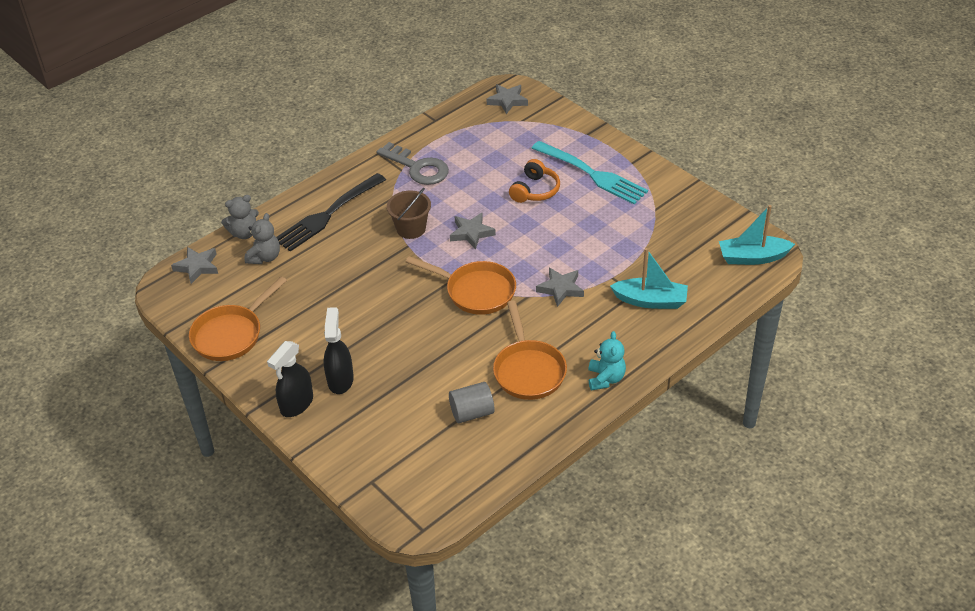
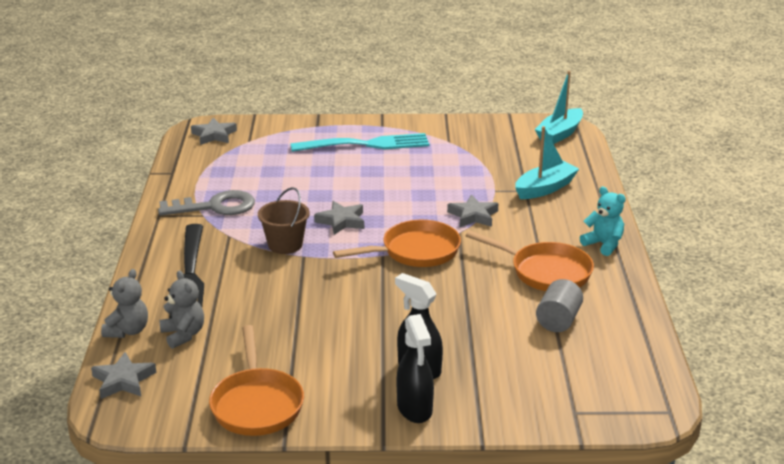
camera: 50 degrees left, 15 degrees down
orange headphones [509,159,560,203] -> none

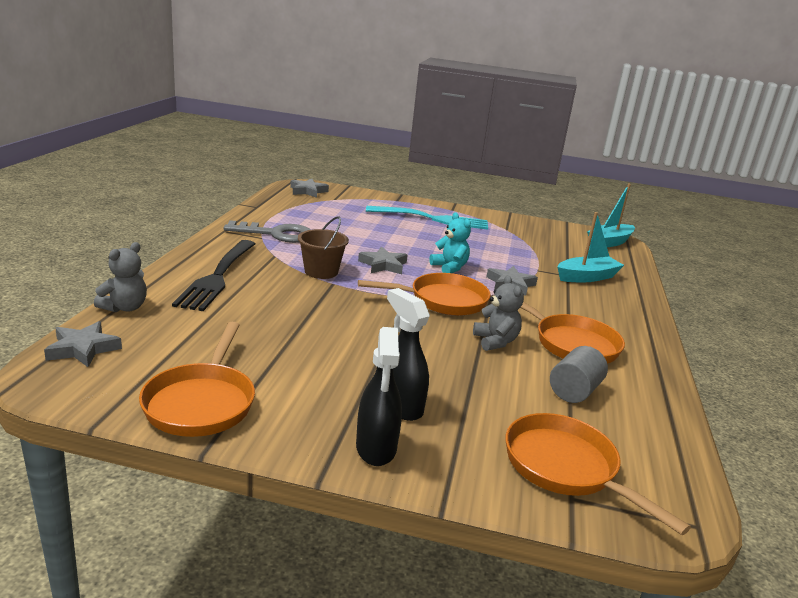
camera: 10 degrees right, 5 degrees down
grey teddy bear [159,270,204,349] -> grey teddy bear moved to [473,275,524,351]
turquoise teddy bear [580,187,626,256] -> turquoise teddy bear moved to [429,212,471,273]
none -> orange pan [505,413,691,535]

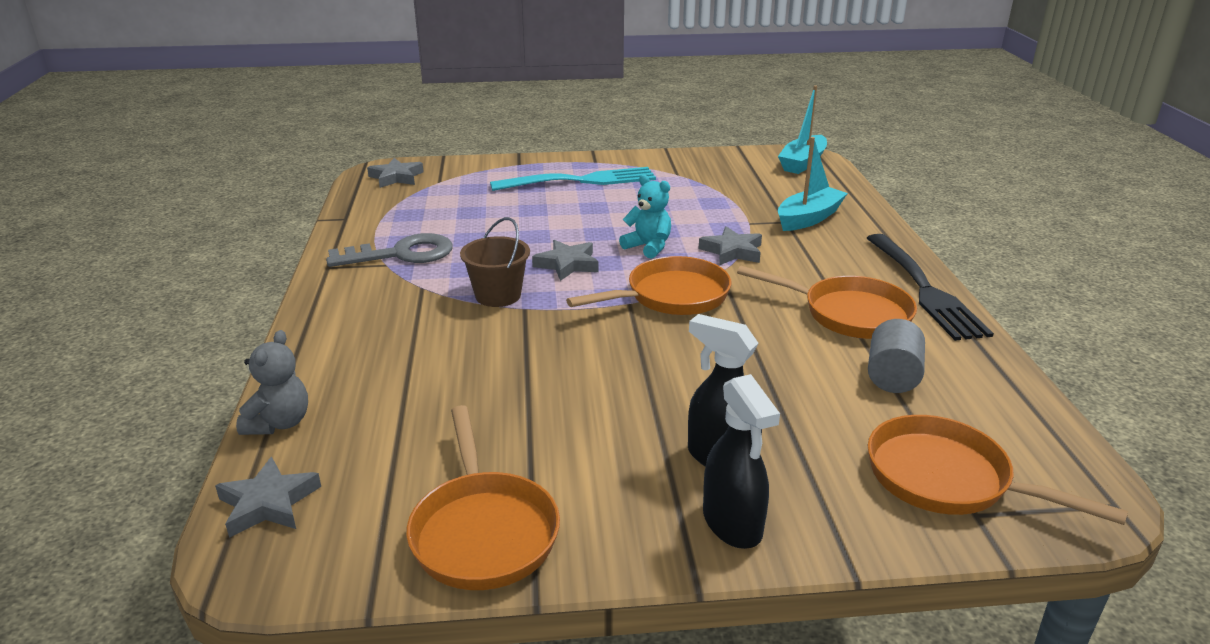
camera: 15 degrees left, 5 degrees up
black fork [172,240,255,311] -> black fork moved to [867,234,994,341]
grey teddy bear [473,275,524,351] -> none

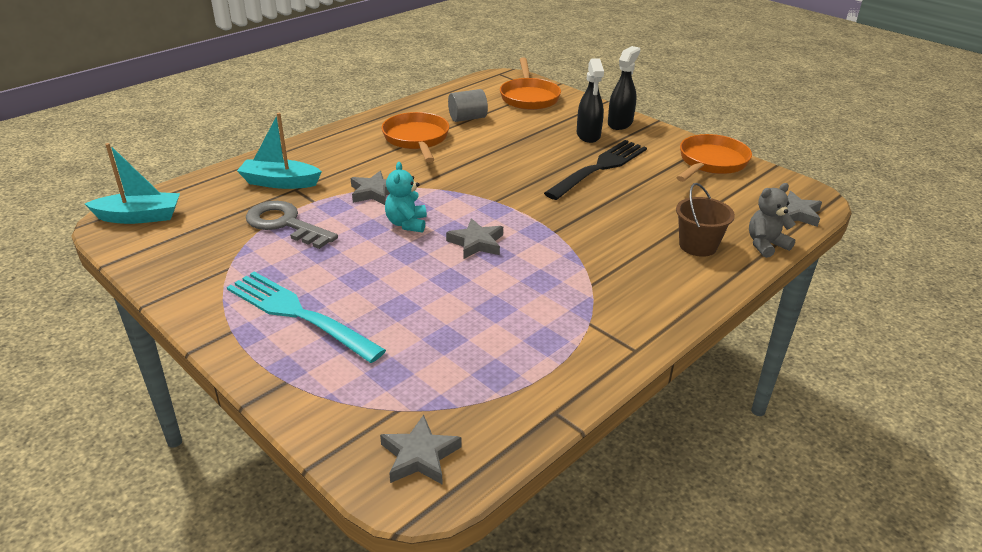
camera: 130 degrees left, 5 degrees up
grey key [326,233,453,267] -> grey key moved to [246,201,338,249]
brown bucket [460,217,530,307] -> brown bucket moved to [676,183,735,257]
orange pan [566,256,731,315] -> none
black fork [867,234,994,341] -> black fork moved to [544,140,647,200]

